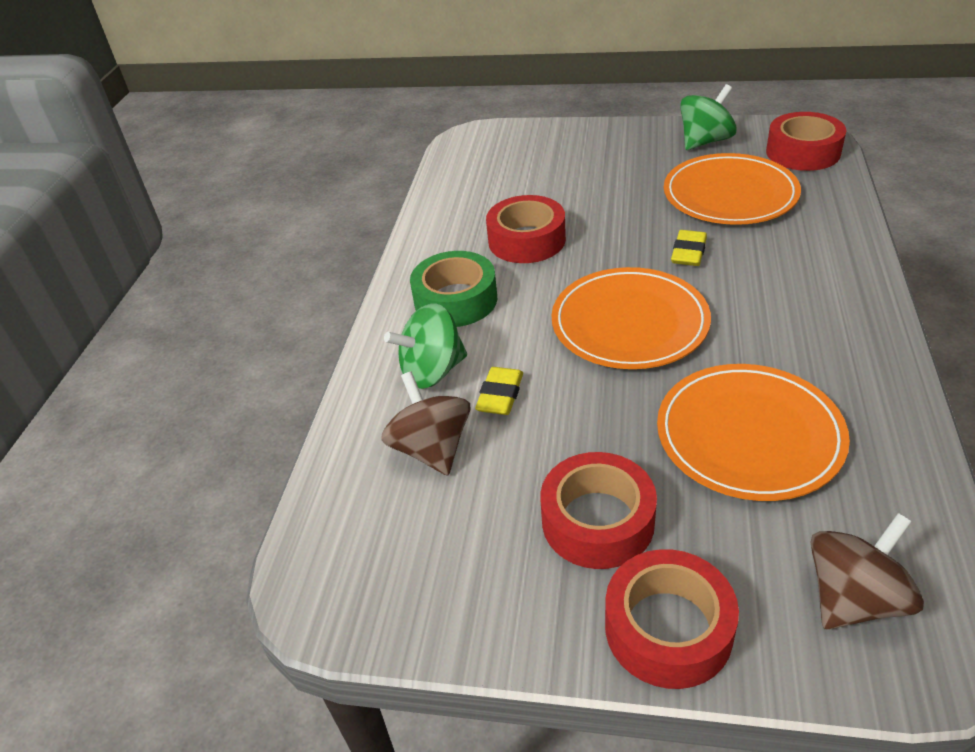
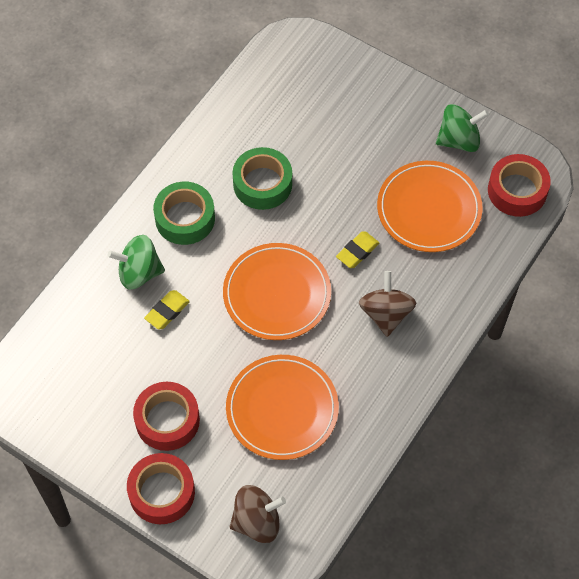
camera: 20 degrees right, 20 degrees up
brown spinning top [381,371,470,475] -> brown spinning top moved to [359,271,416,337]
red tape [486,195,566,263] -> green tape [232,147,292,210]

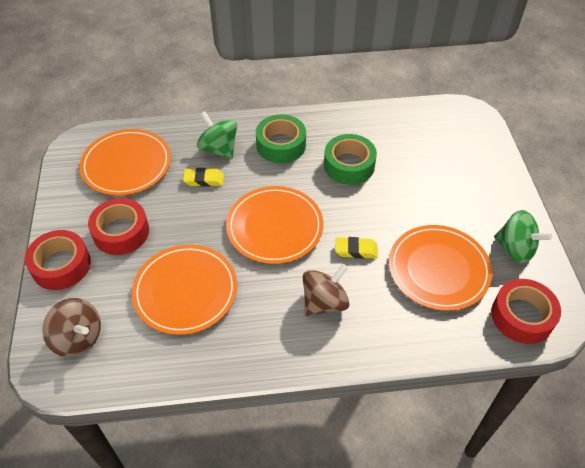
camera: 50 degrees right, 10 degrees down
none -> orange plate [80,129,171,196]

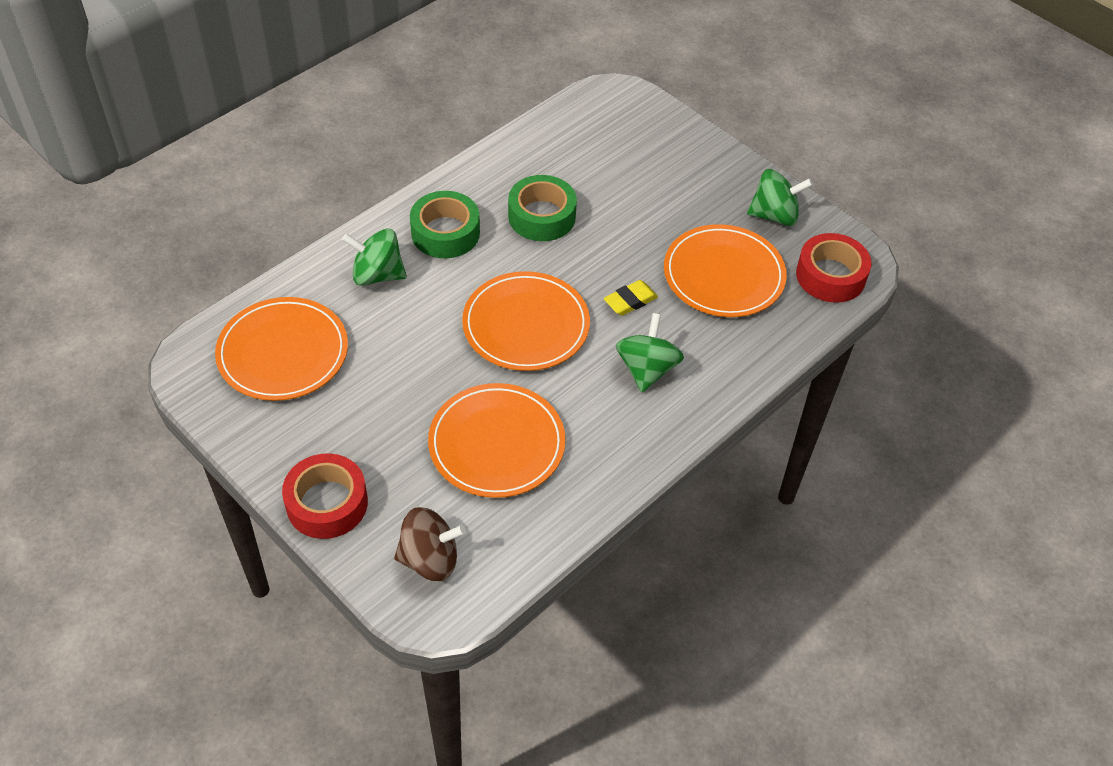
camera: 40 degrees left, 0 degrees up
red tape [88,198,149,255] -> none
yellow eraser [183,168,224,187] -> none
brown spinning top [303,264,349,316] -> green spinning top [616,313,684,392]

